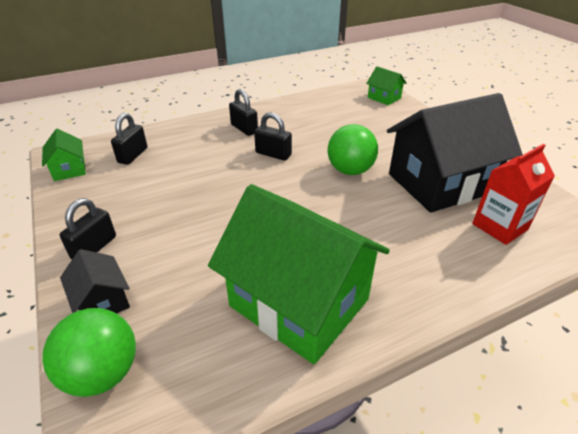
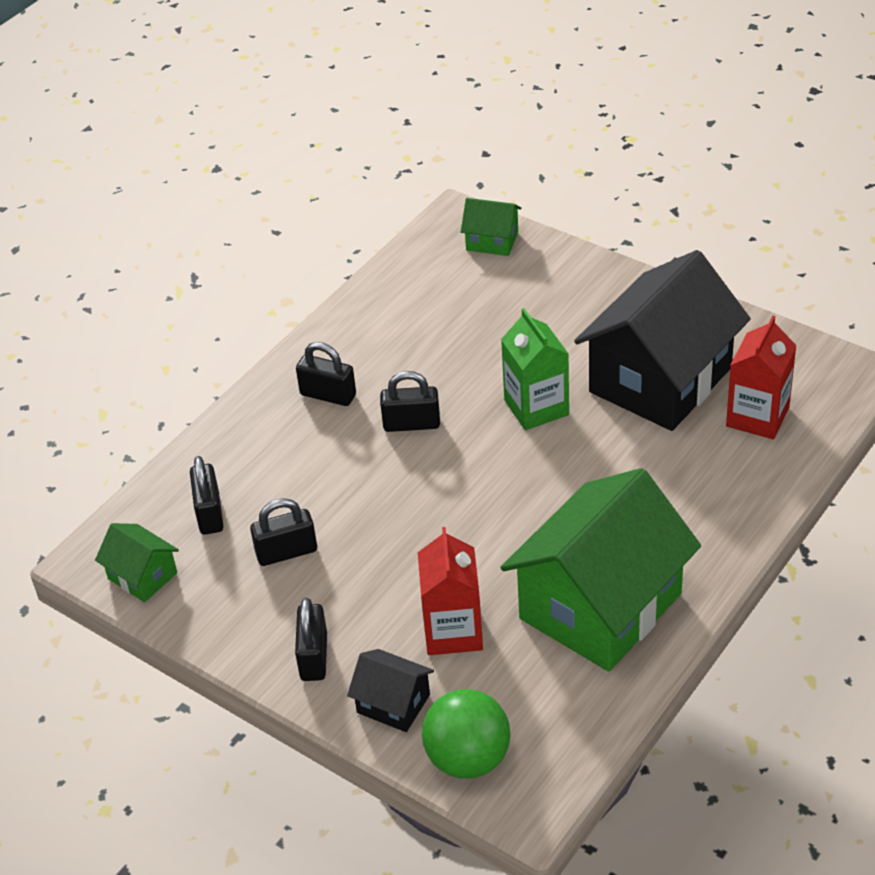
camera: 25 degrees left, 5 degrees up
green house [208,184,390,364] -> green house turned 60 degrees counterclockwise [500,468,701,672]
green ball [328,124,378,175] -> green carton [501,308,569,430]
none -> black padlock [250,498,317,566]
none -> red carton [418,527,483,655]

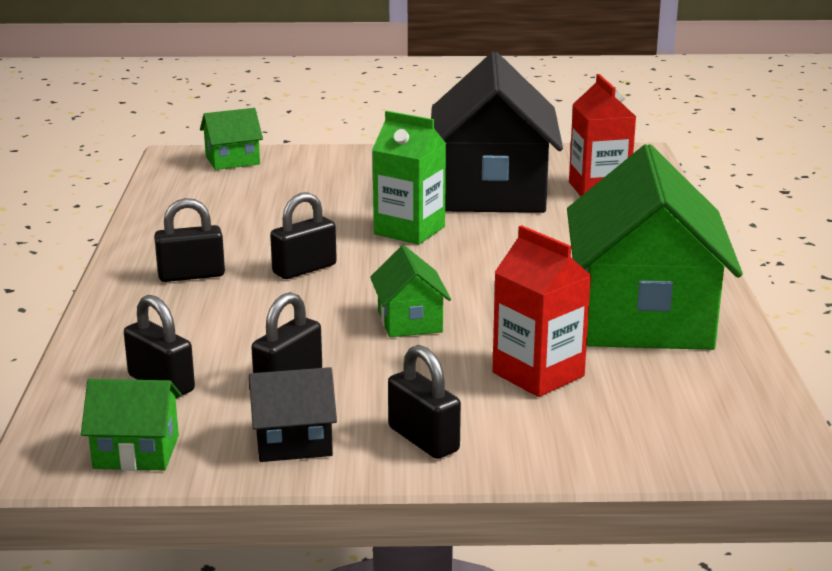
camera: 40 degrees left, 20 degrees down
black house [347,649,434,732] -> black house moved to [249,367,337,462]
green ball [422,689,510,779] -> none
none -> green house [370,245,451,337]

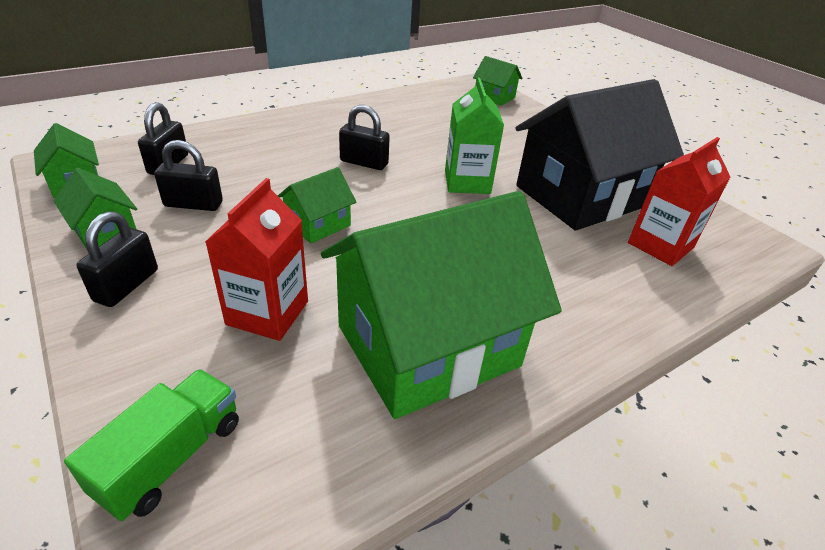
camera: 55 degrees right, 15 degrees up
black padlock [154,198,225,282] -> none
black house [249,367,337,462] -> green house [54,168,137,249]
none -> green truck [64,369,239,521]

